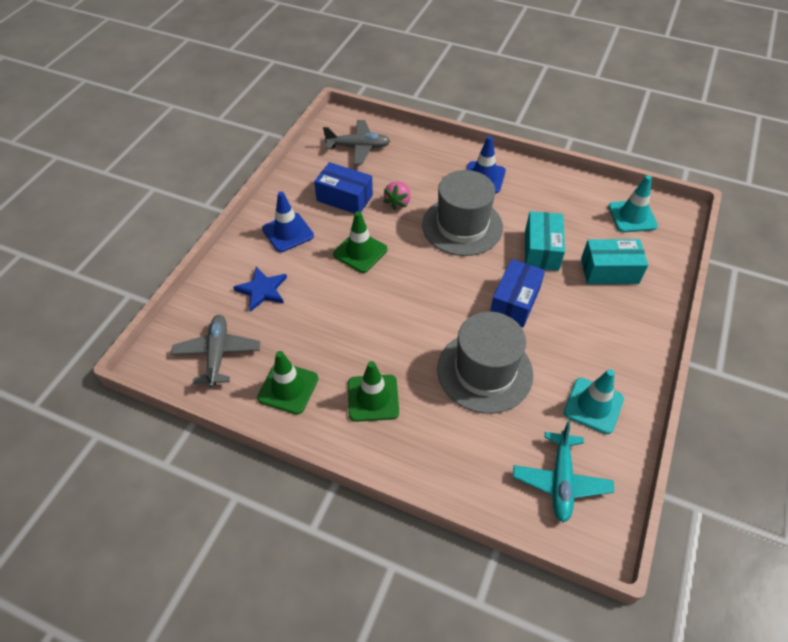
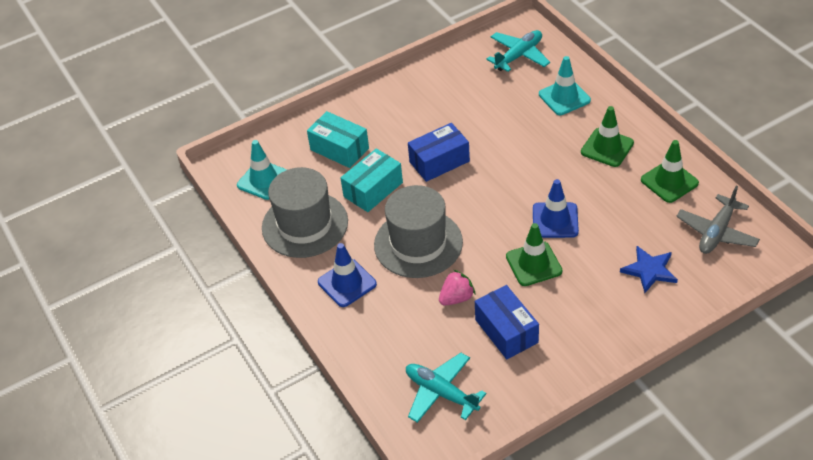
camera: 140 degrees left, 5 degrees down
blue traffic cone [262,192,314,252] -> blue traffic cone moved to [533,179,579,238]
grey plane [323,120,390,165] -> turquoise plane [406,353,486,423]
grey hat [437,312,533,414] -> grey hat moved to [262,167,348,258]
turquoise traffic cone [564,369,624,434] -> turquoise traffic cone moved to [539,56,591,115]

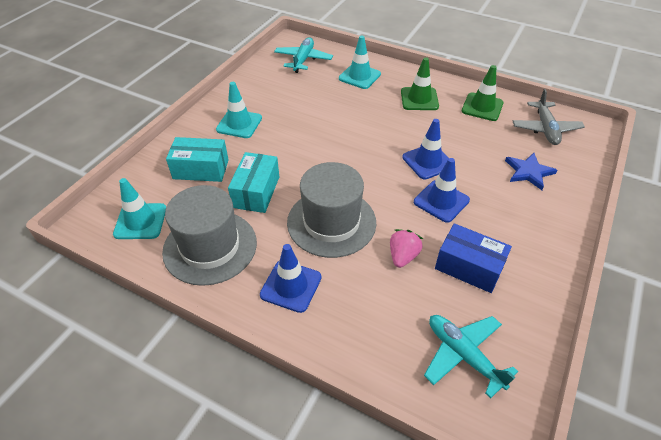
camera: 35 degrees left, 0 degrees up
turquoise plane [406,353,486,423] -> turquoise plane turned 45 degrees clockwise [424,315,518,399]
blue box [408,123,470,182] -> none
green traffic cone [506,223,562,286] -> blue traffic cone [414,158,470,223]
none -> turquoise traffic cone [216,82,262,138]

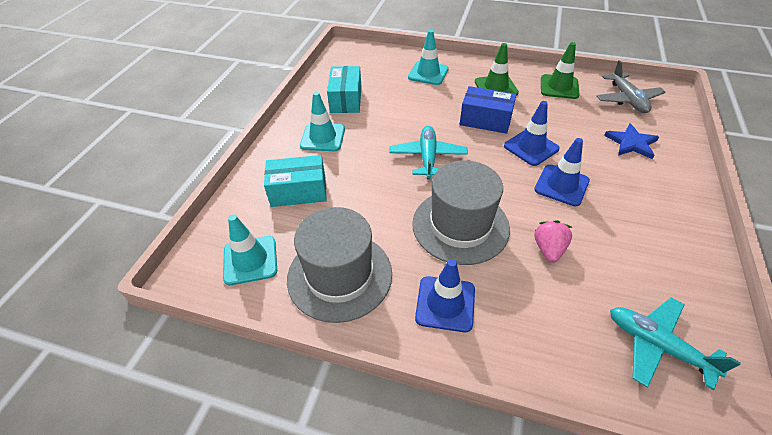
camera: 10 degrees left, 0 degrees up
turquoise box [228,152,279,213] -> turquoise box moved to [327,66,362,113]
turquoise plane [274,37,333,73] -> turquoise plane moved to [389,126,468,179]
blue box [435,223,512,293] -> blue box moved to [460,86,517,134]

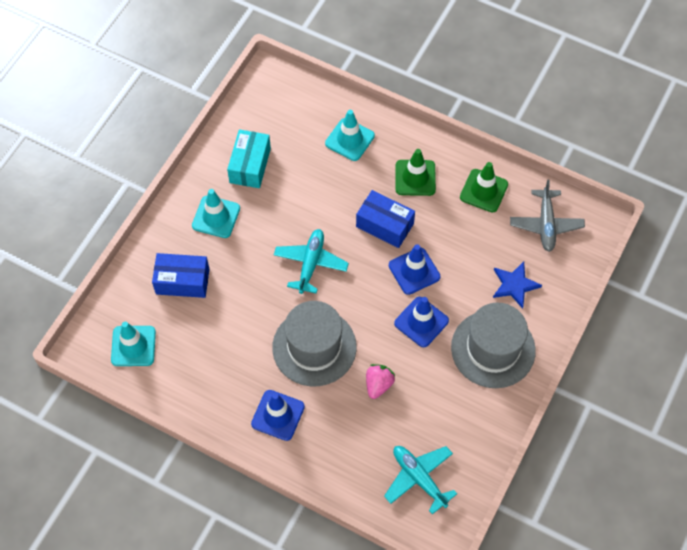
camera: 10 degrees right, 15 degrees up
turquoise box [264,155,327,207] -> blue box [152,253,209,298]
grey hat [287,207,392,323] -> grey hat moved to [451,303,536,388]

